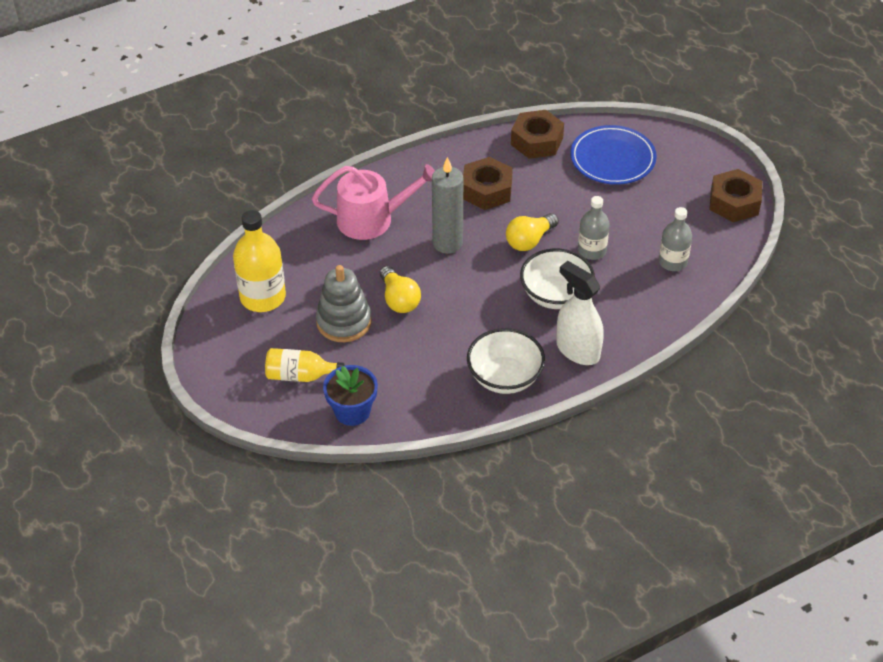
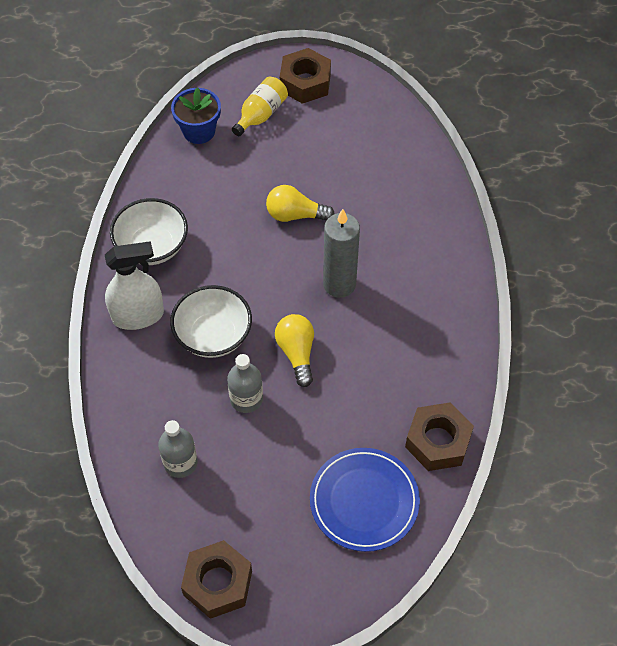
camera: 120 degrees right, 10 degrees up
yellow bottle [233,210,286,312] -> none
pink watering can [312,164,435,240] -> none
grey stacking toy [316,265,372,342] -> none
brown nut [463,157,513,210] -> brown nut moved to [280,48,331,104]

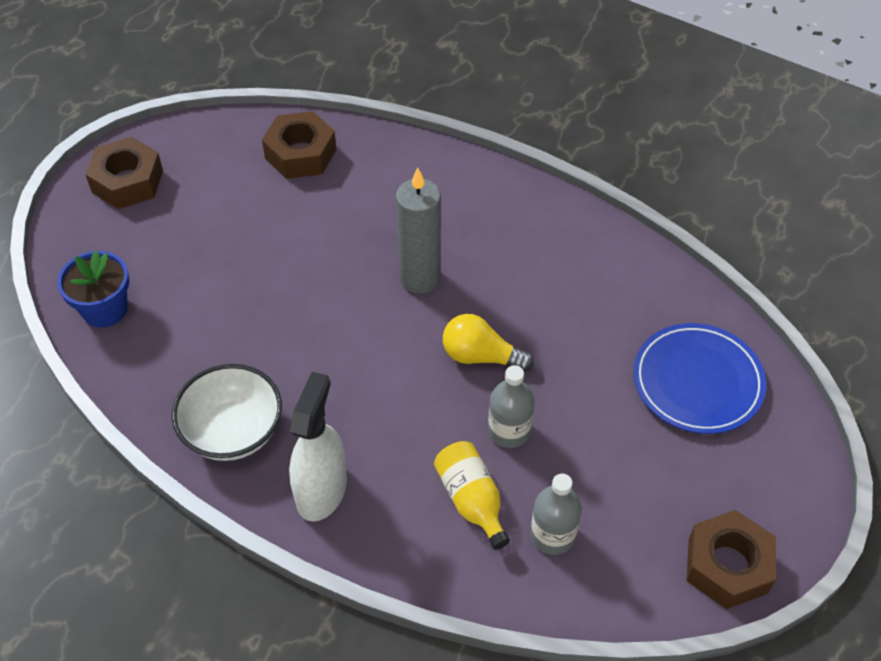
camera: 60 degrees left, 5 degrees down
white bowl [170,285,252,358] -> none
yellow bottle [232,77,288,136] -> yellow bottle moved to [434,441,510,550]
yellow light bulb [266,185,335,222] -> none
brown nut [405,402,474,471] -> brown nut moved to [262,111,336,179]

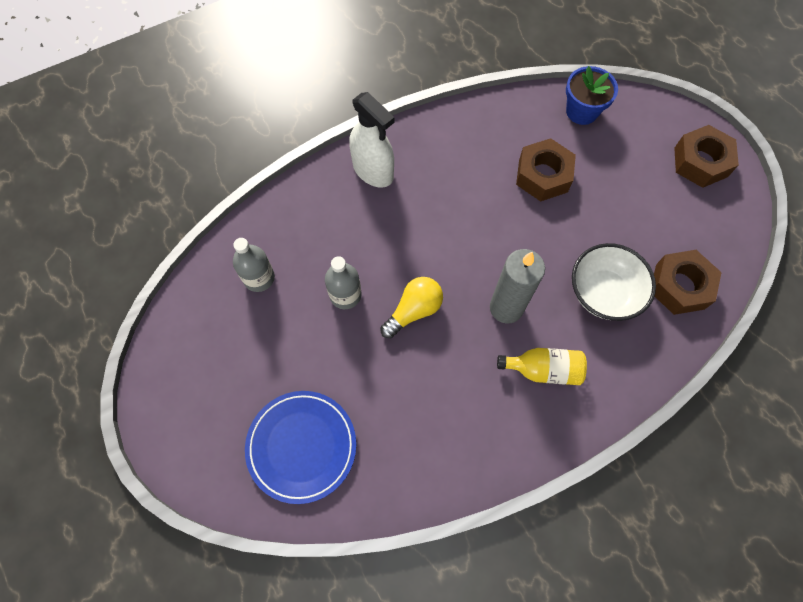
camera: 120 degrees right, 15 degrees up
white bowl [172,364,282,461] -> white bowl moved to [572,243,656,321]
yellow bottle [434,441,510,550] -> yellow bottle moved to [497,348,587,385]
brown nut [687,510,776,609] -> brown nut moved to [516,138,576,202]

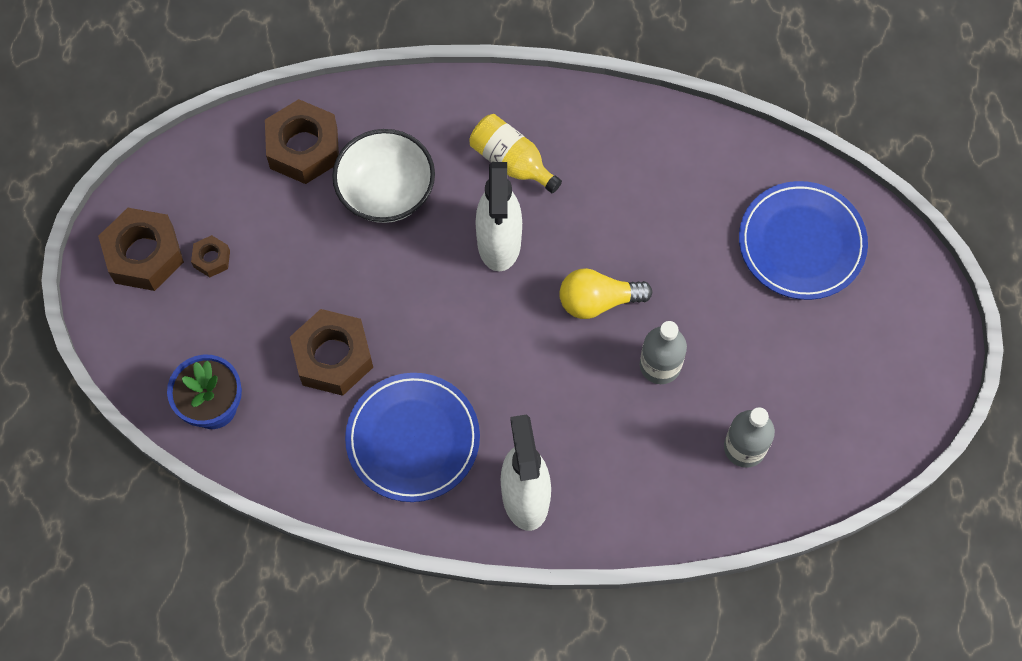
camera: 145 degrees left, 0 degrees up
grey candle [490,249,545,324] -> white spray bottle [475,162,522,271]
none -> brown nut [191,235,230,277]
none -> blue plate [345,373,480,502]

